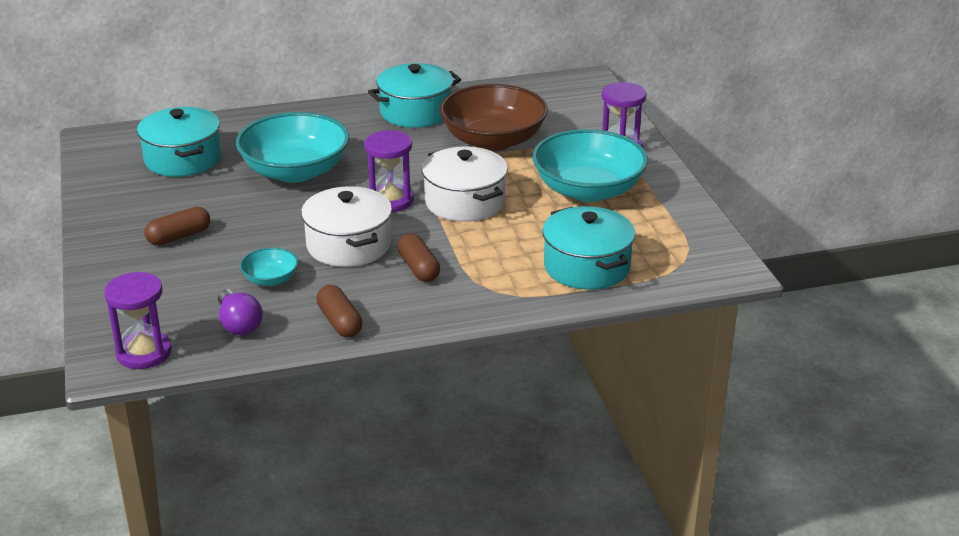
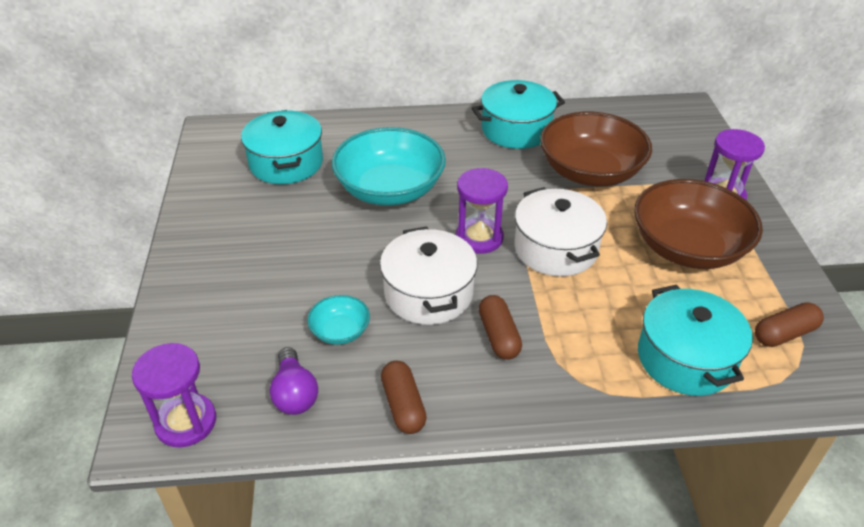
camera: 10 degrees right, 10 degrees up
brown capsule [144,207,210,245] -> brown capsule moved to [755,302,824,347]
turquoise bowl [532,129,648,202] -> brown bowl [634,179,763,269]

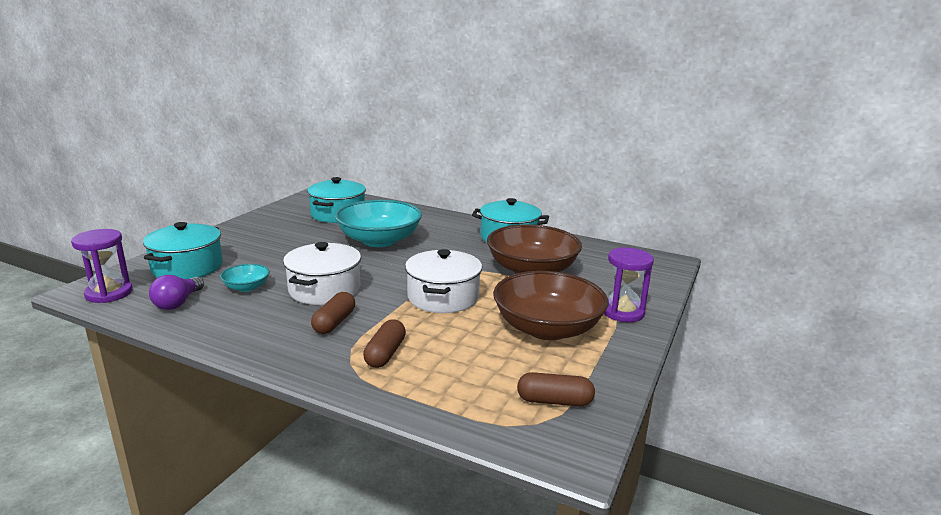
camera: 30 degrees right, 20 degrees down
brown capsule [381,361,427,434] -> brown capsule moved to [363,320,406,368]
purple hourglass [456,168,508,254] -> none
turquoise pot [638,285,753,396] -> turquoise pot moved to [143,222,223,279]

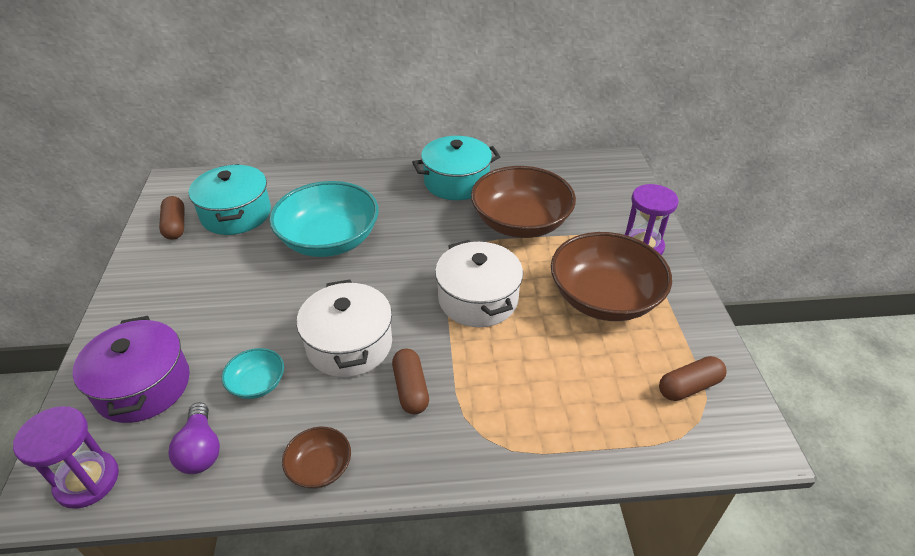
camera: 30 degrees left, 20 degrees up
turquoise pot [143,222,223,279] -> purple pot [72,316,190,423]
brown capsule [363,320,406,368] -> brown capsule moved to [159,196,185,240]
none -> brown bowl [282,427,351,489]

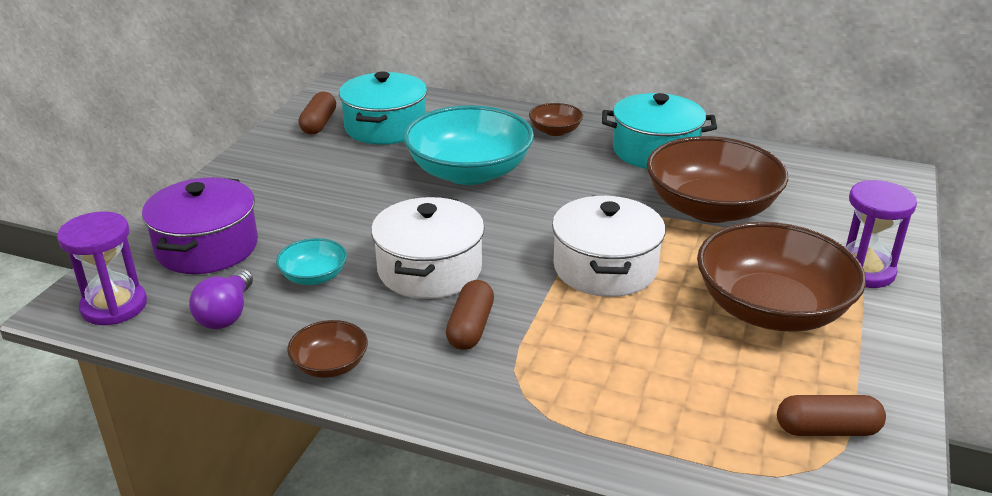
camera: 25 degrees right, 10 degrees down
none -> brown bowl [529,103,583,136]

